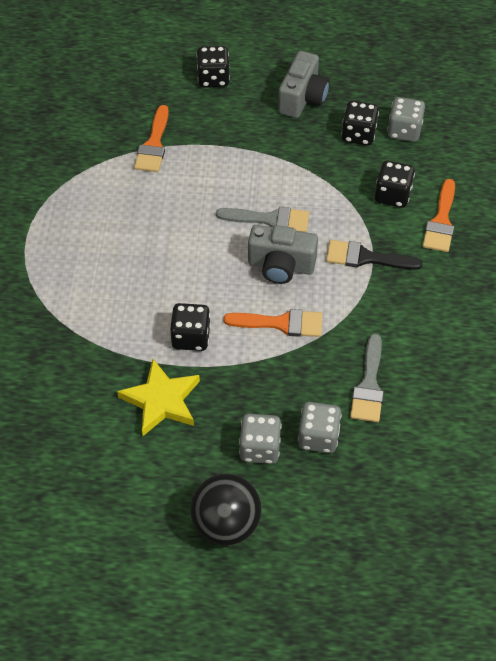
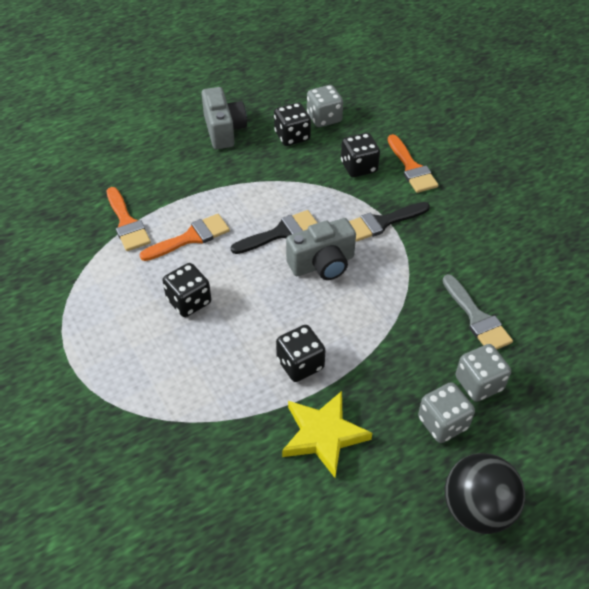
camera: 35 degrees left, 5 degrees down
black dice [196,46,230,87] -> black dice moved to [163,263,211,317]
grey brush [216,207,309,232] -> black brush [231,210,317,254]
orange brush [223,309,322,337] -> orange brush moved to [140,214,230,261]

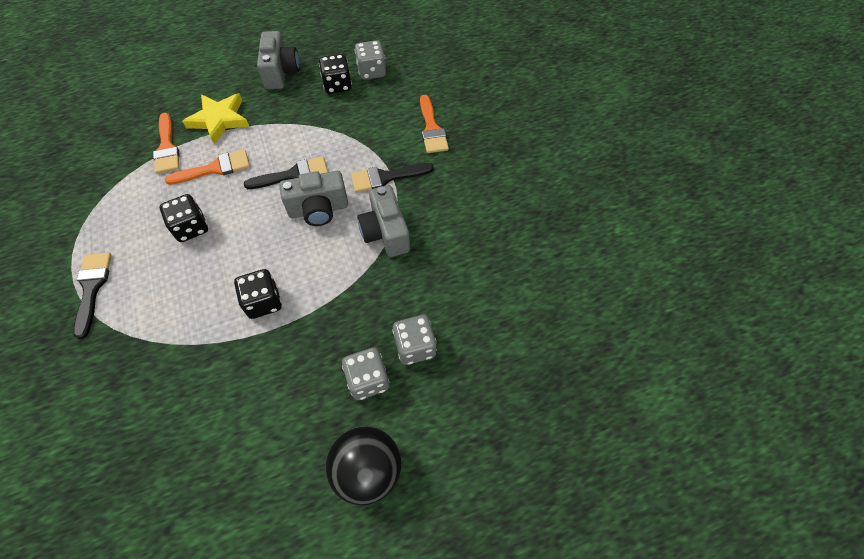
camera: 10 degrees right, 10 degrees up
yellow star [282,391,372,478] -> yellow star moved to [182,93,249,144]
black dice [341,133,380,177] -> none
grey brush [442,274,513,350] -> none
none -> black brush [74,253,112,339]
none -> grey camera [357,185,410,257]

